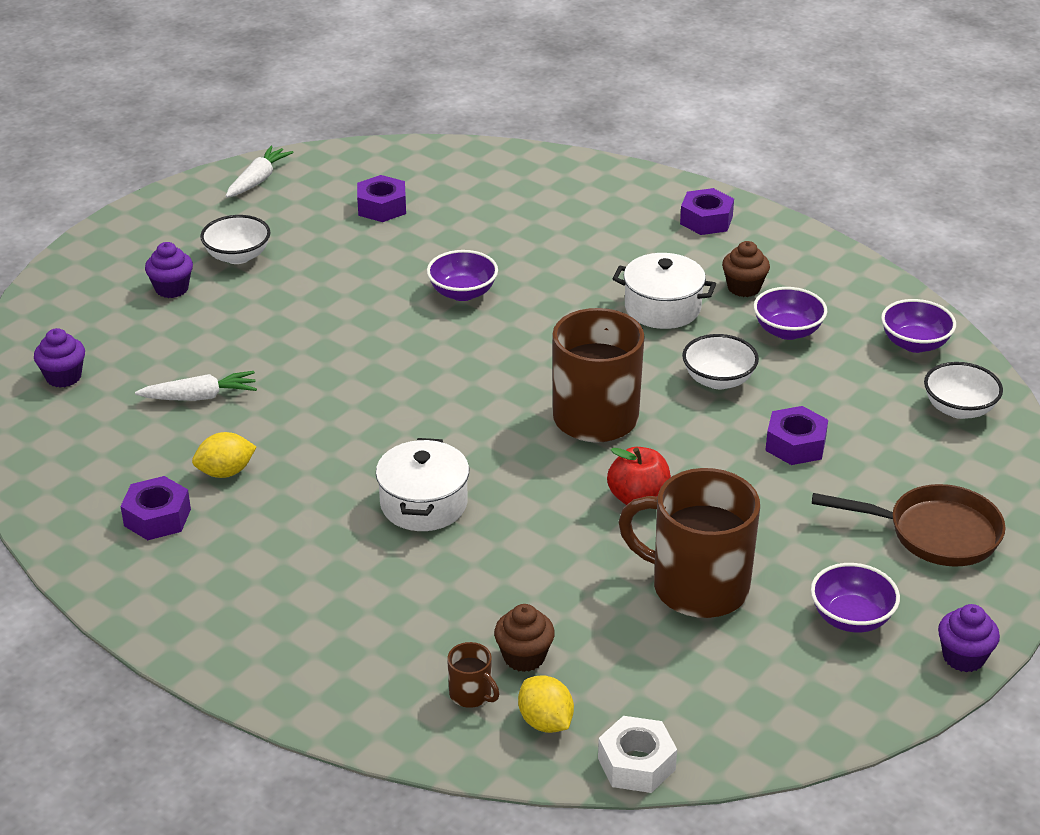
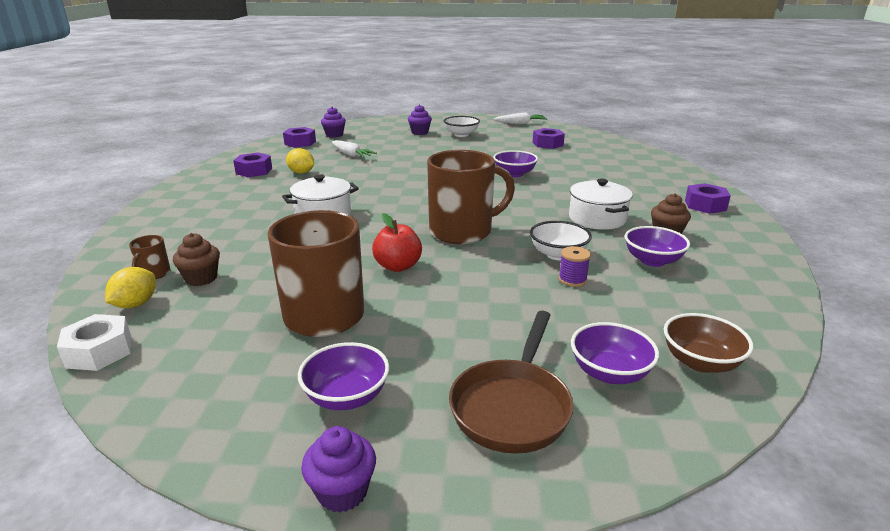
camera: 55 degrees right, 10 degrees down
purple nut [765,406,828,465] -> purple nut moved to [283,127,316,148]
brown pan [812,484,1006,567] -> brown pan turned 45 degrees clockwise [449,311,574,453]
purple bowl [881,299,956,353] -> purple bowl moved to [571,322,659,384]
white bowl [924,362,1003,419] -> brown bowl [664,313,753,373]
none -> purple spool [558,246,591,287]

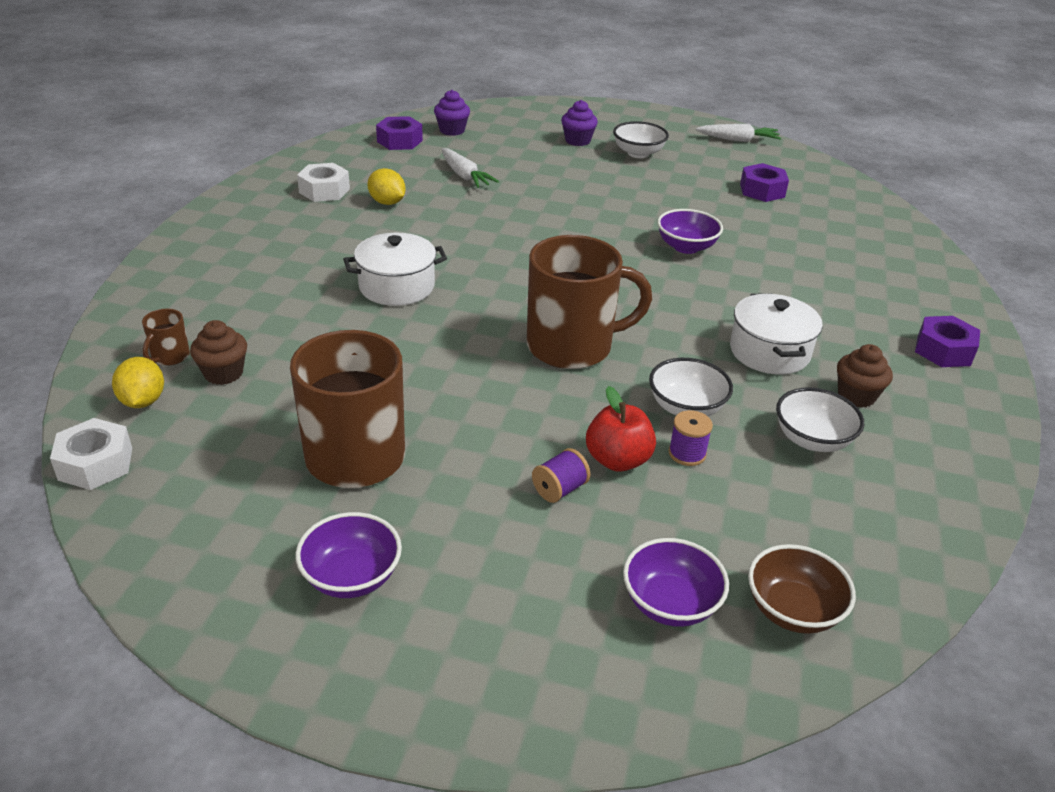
camera: 10 degrees right, 10 degrees up
yellow lemon [105,267,156,308] -> yellow lemon turned 45 degrees counterclockwise [112,357,164,408]
purple nut [233,152,272,177] -> white nut [297,163,350,202]
purple cupcake [301,426,376,512] -> none
red apple [372,213,422,272] -> red apple moved to [586,386,656,472]
brown pan [449,311,574,453] -> none
purple bowl [625,226,690,267] -> white bowl [776,387,864,452]
none -> purple spool [532,448,590,503]

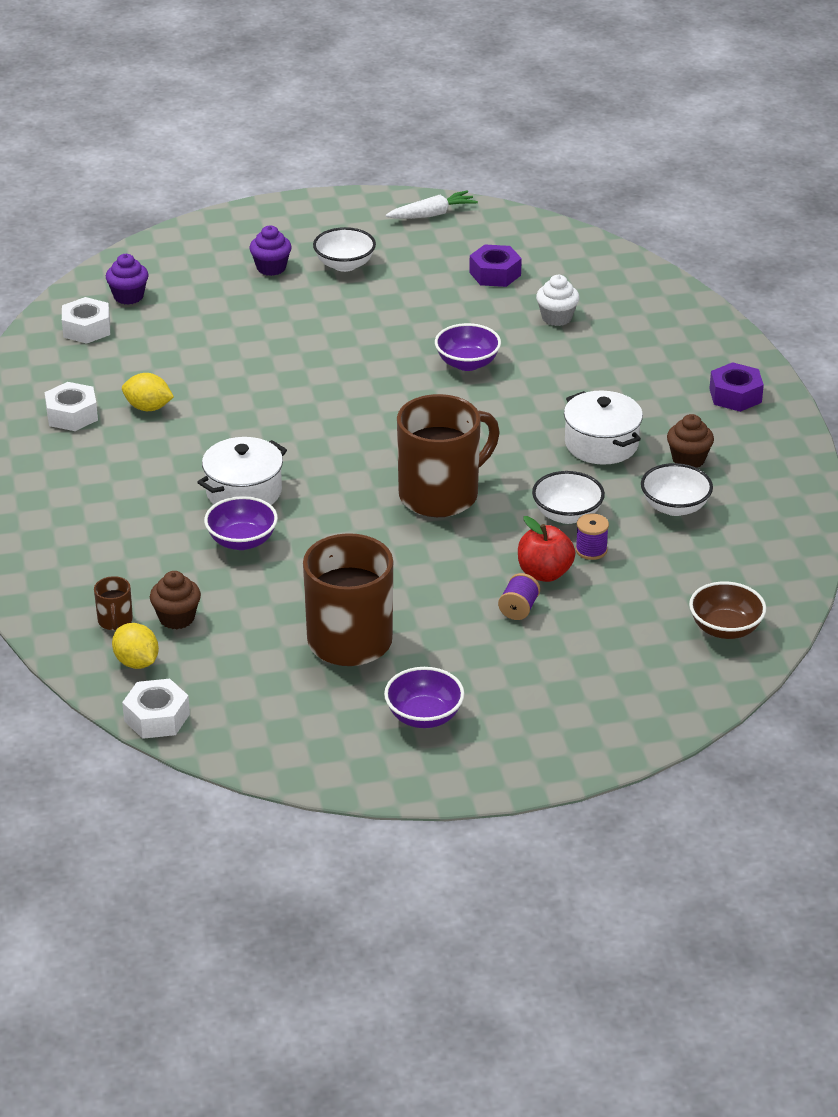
camera: 25 degrees left, 0 degrees up
purple nut [376,116,423,150] -> white nut [62,297,110,344]
white carrot [442,148,499,188] -> none
purple bowl [623,538,729,627] -> purple bowl moved to [204,496,278,550]
none -> white cupcake [536,275,580,326]

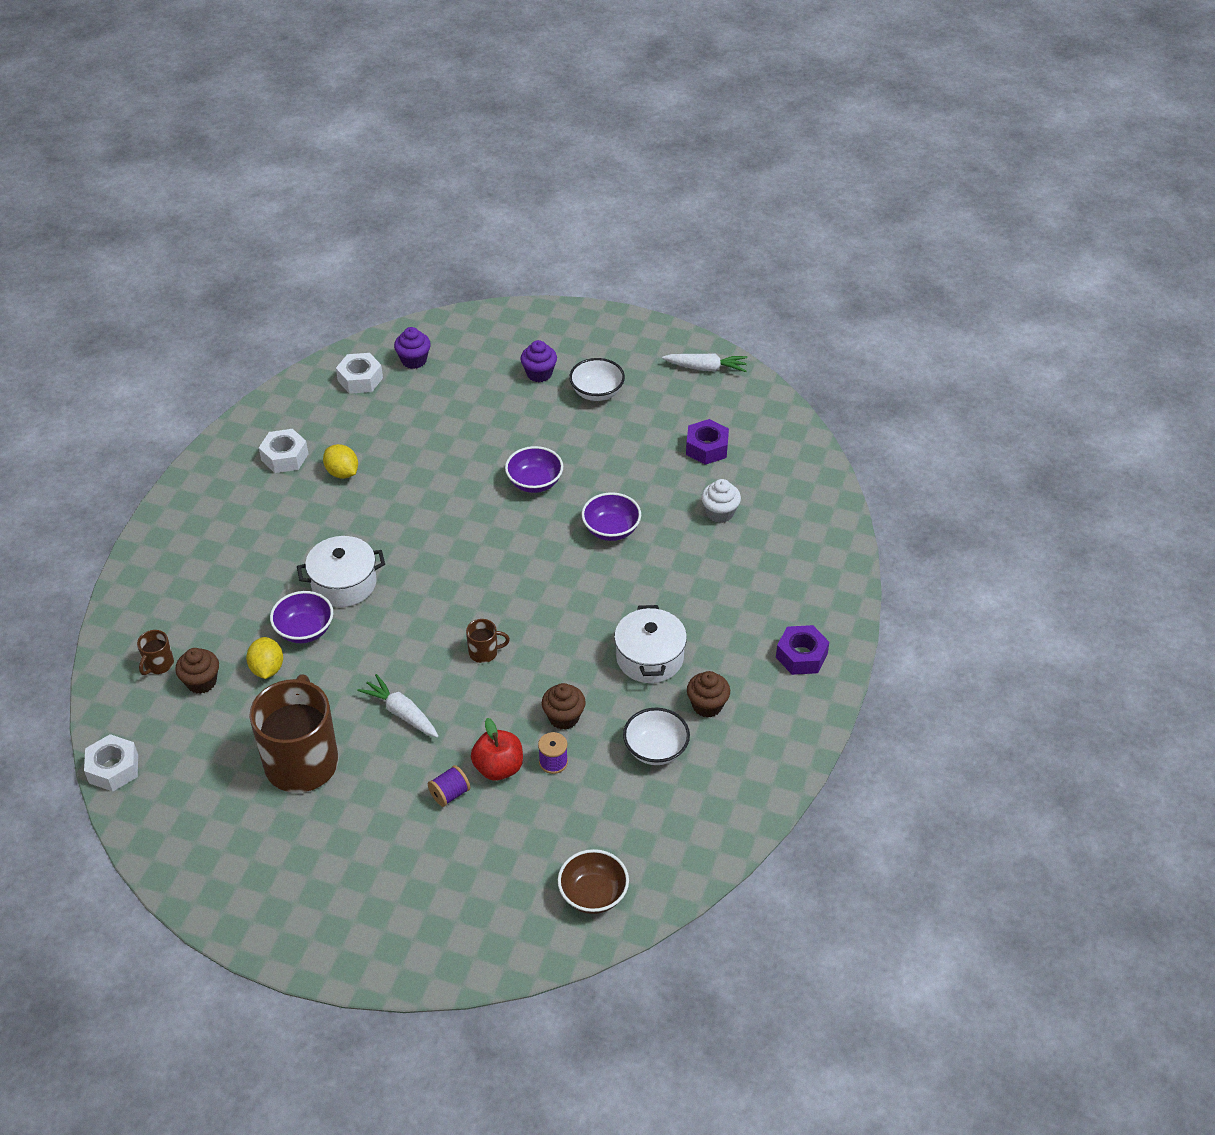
camera: 30 degrees right, 10 degrees up
yellow lemon [112,623,159,669] -> yellow lemon moved to [246,637,283,679]
purple bowl [384,667,465,728] -> purple bowl moved to [505,446,563,493]
brown mug [397,394,500,517] -> brown mug [466,619,510,663], size x0.41
white bowl [532,471,605,524] -> brown cupcake [542,683,586,730]
none -> white carrot [357,674,439,738]

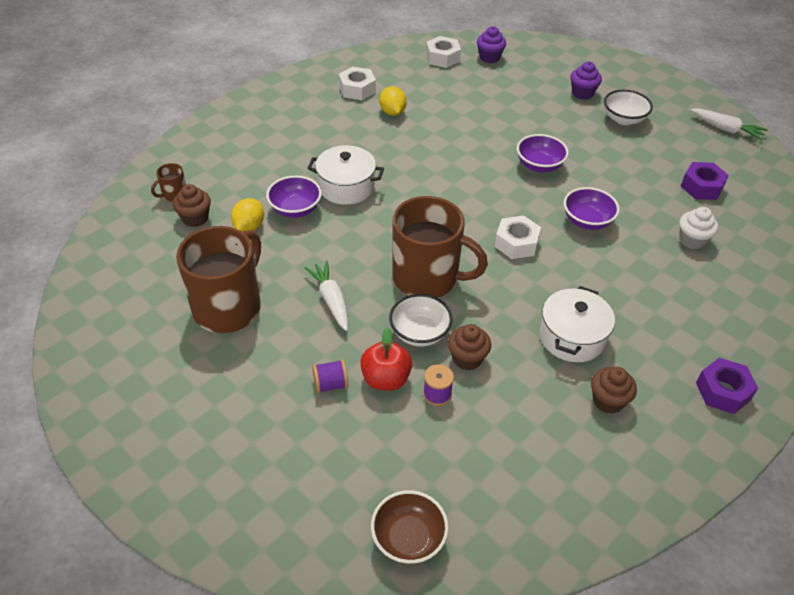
camera: 25 degrees right, 0 degrees up
white nut [84,734,138,792] -> white nut moved to [495,215,541,259]
brown mug [466,619,510,663] -> brown mug [392,196,488,298], size x2.41
white bowl [623,708,690,765] -> white bowl moved to [389,294,453,346]

